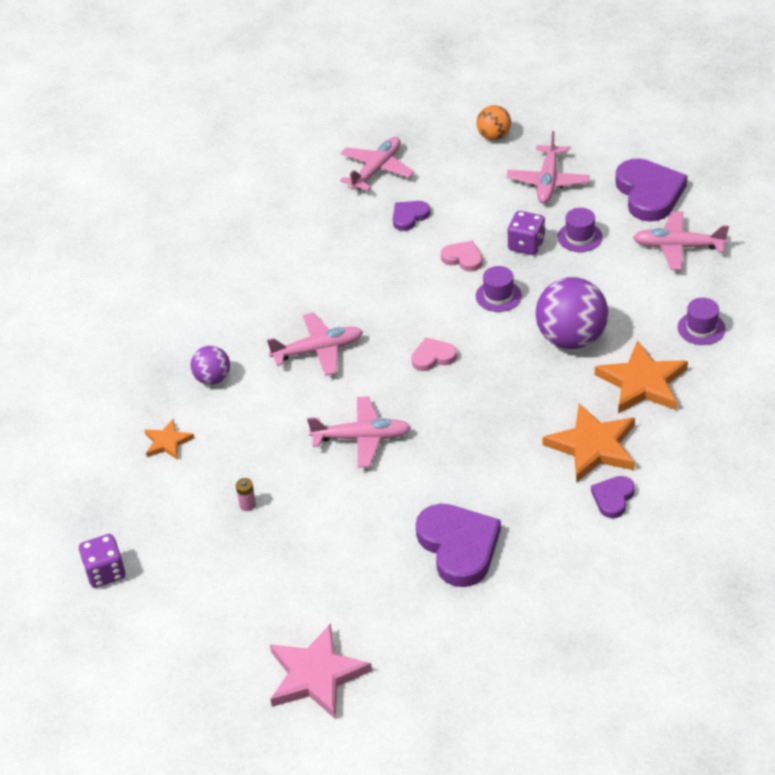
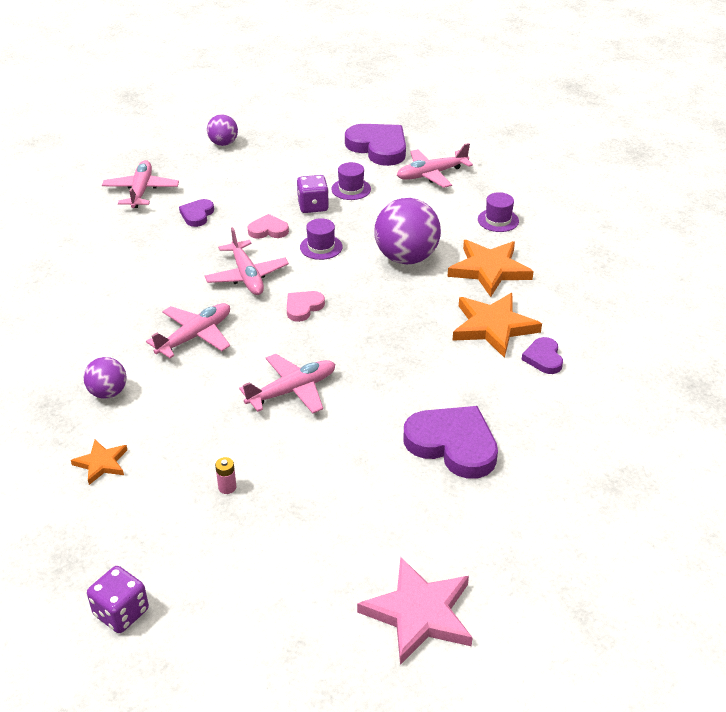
camera: 35 degrees left, 5 degrees down
orange ball [476,105,511,140] -> purple ball [207,114,238,146]
pink plane [506,131,590,203] -> pink plane moved to [205,227,289,295]

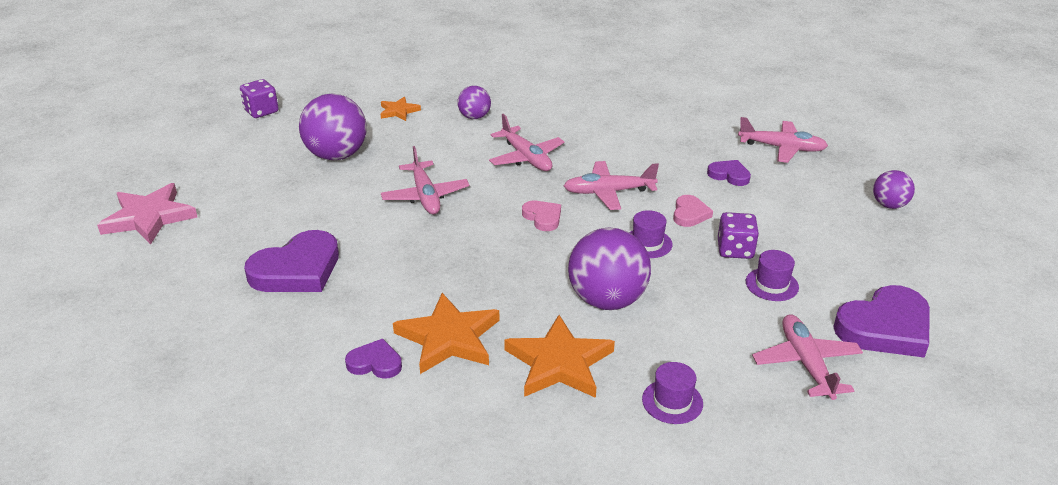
camera: 105 degrees right, 5 degrees down
pink battery [215,457,237,494] -> purple ball [299,94,366,161]

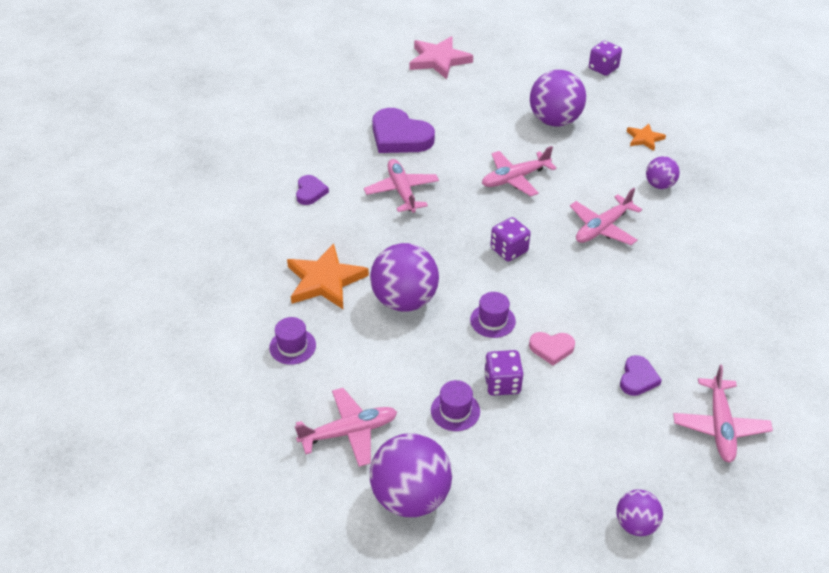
camera: 80 degrees right, 10 degrees up
orange star [393,293,500,374] -> none
pink heart [522,200,561,231] -> purple dice [490,217,531,262]
pink plane [564,161,659,210] -> pink plane moved to [364,159,439,213]
purple heart [833,285,930,358] -> purple ball [370,433,452,517]

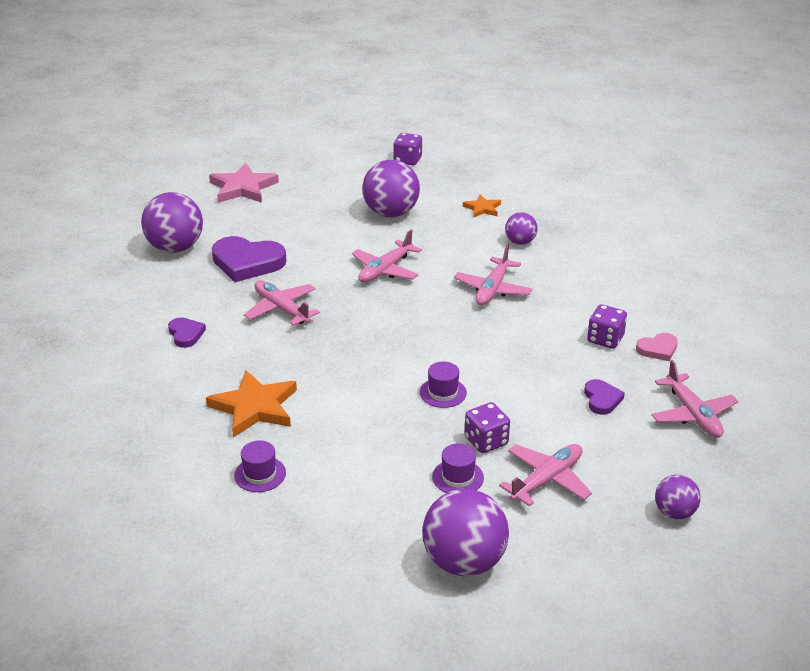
camera: 25 degrees left, 10 degrees down
pink plane [295,388,397,467] -> pink plane moved to [499,444,592,506]
purple ball [370,243,439,312] -> purple ball moved to [141,192,203,253]
purple dice [490,217,531,262] -> purple dice moved to [587,304,627,349]
pink heart [529,332,575,366] -> pink heart moved to [636,333,678,361]

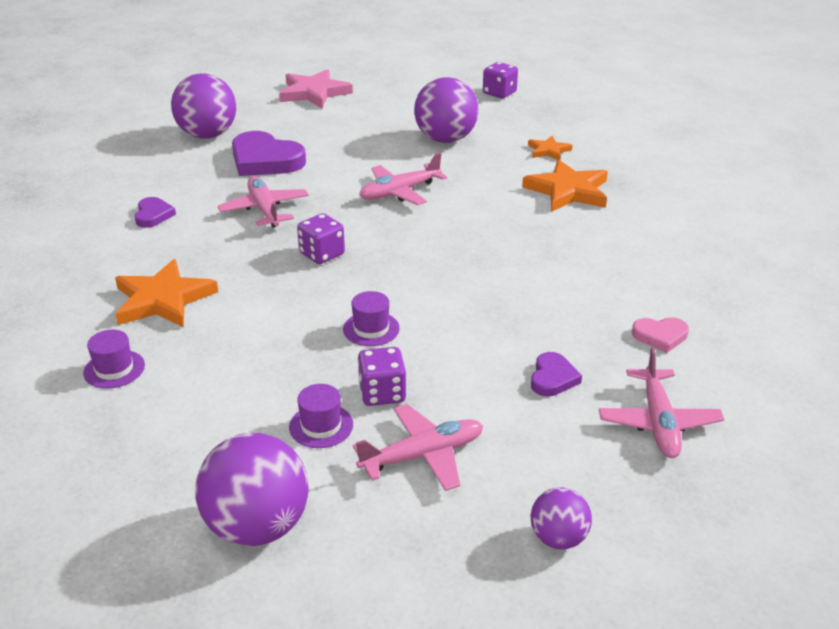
camera: 20 degrees right, 0 degrees up
pink plane [454,245,532,305] -> none
purple ball [505,212,537,245] -> orange star [522,159,608,212]
purple dice [587,304,627,349] -> purple dice moved to [297,213,345,264]

